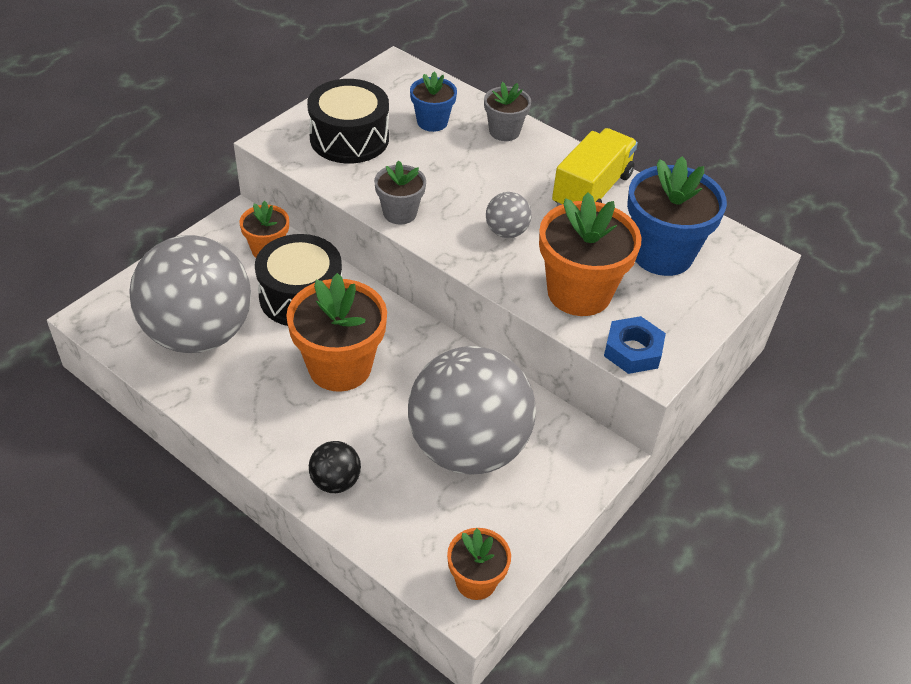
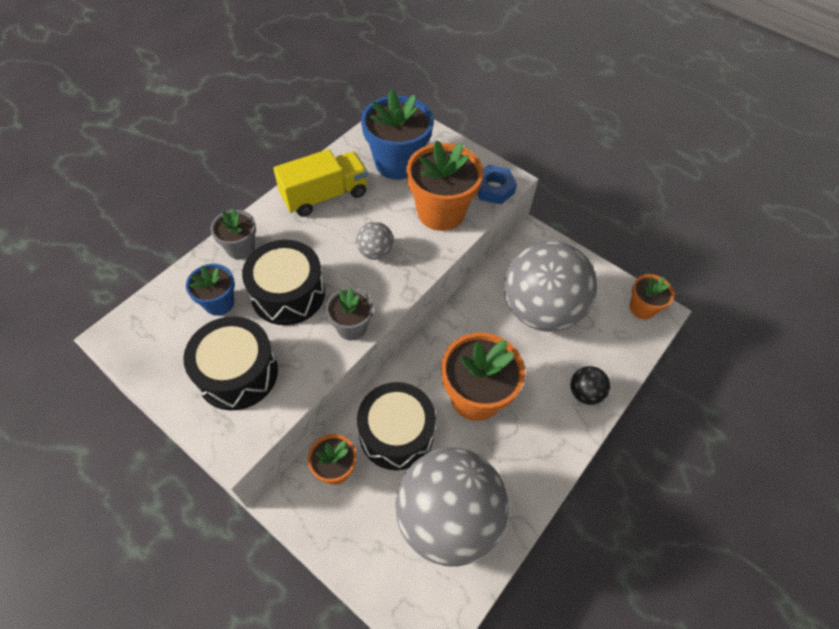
camera: 90 degrees left, 10 degrees up
yellow truck [552,128,638,206] -> yellow truck turned 120 degrees clockwise [273,149,368,217]
none -> black drum [242,240,325,325]

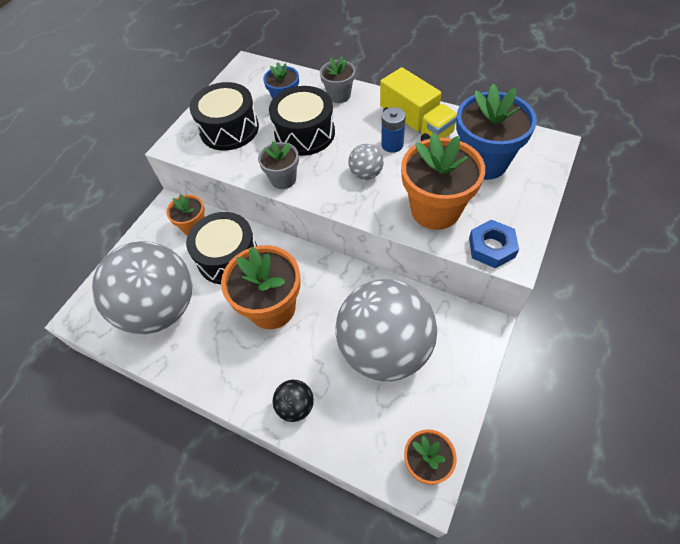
camera: 85 degrees right, 0 degrees up
none -> blue battery [381,107,406,153]

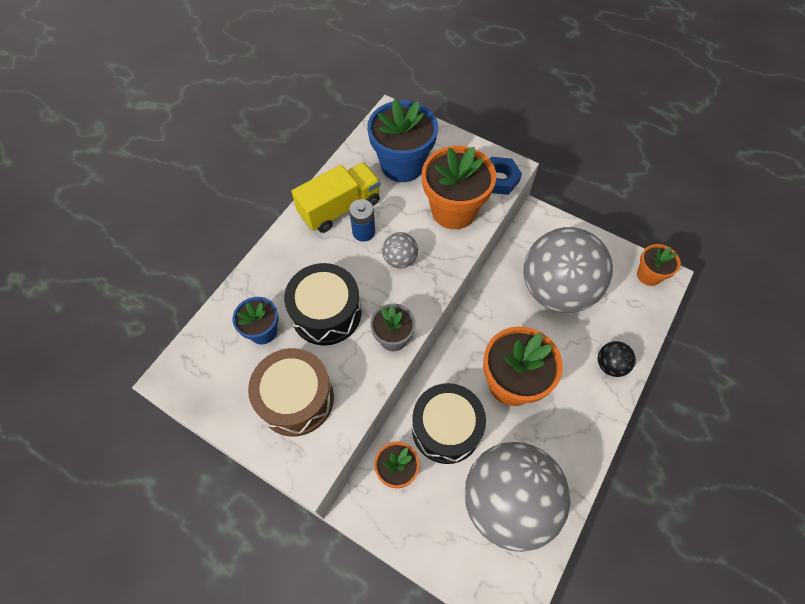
camera: 90 degrees left, 5 degrees up
black drum [189,82,259,150] -> brown drum [248,348,334,436]
grey flower pot [320,56,355,103] -> none

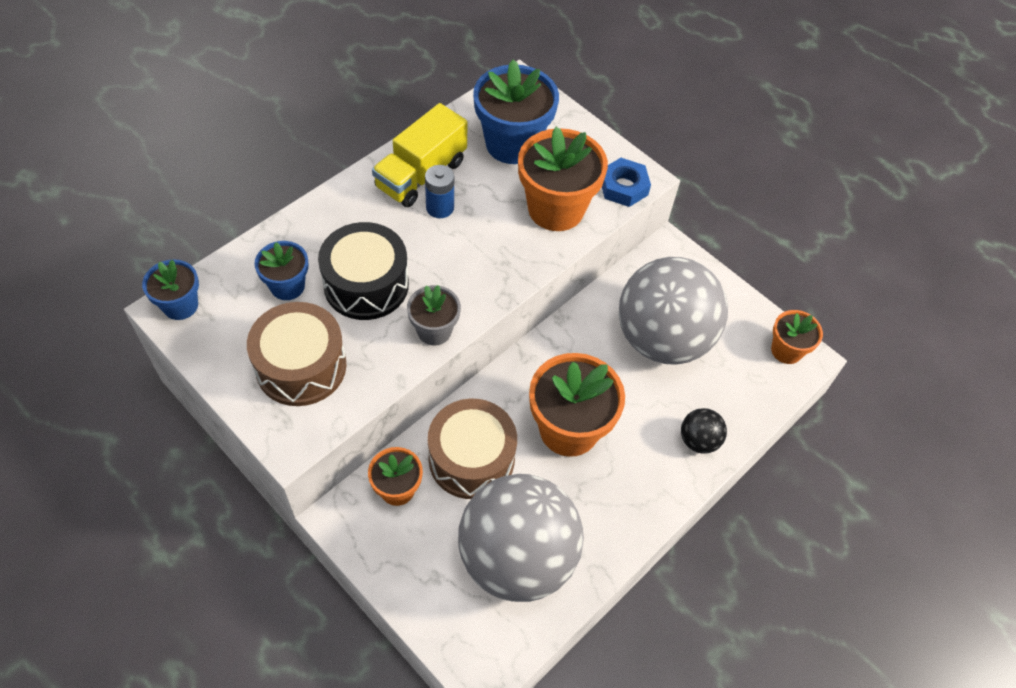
camera: 10 degrees right, 5 degrees down
yellow truck [291,162,381,233] -> yellow truck turned 150 degrees clockwise [372,103,468,207]
grey ball [382,232,418,268] -> none
black drum [412,383,486,464] -> brown drum [428,399,517,499]
none -> blue flower pot [142,259,199,320]

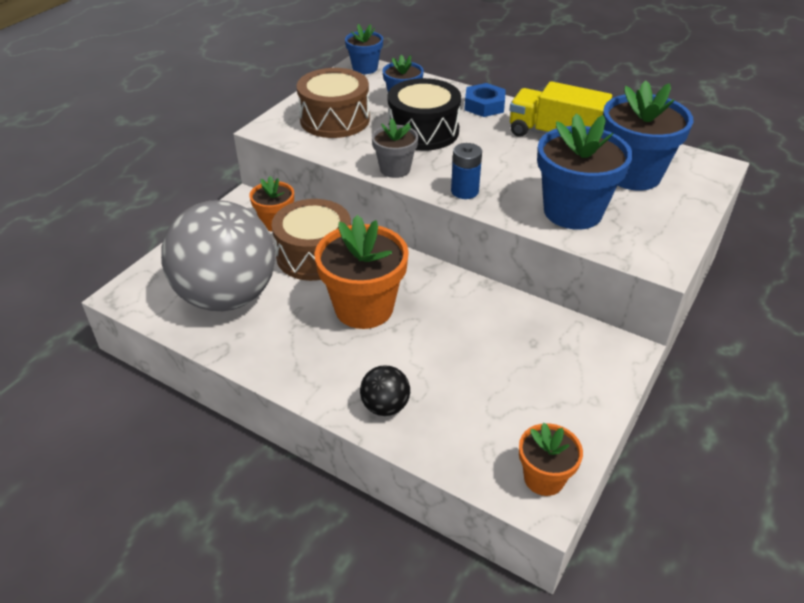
camera: 80 degrees right, 15 degrees down
blue battery [425,165,454,218] -> blue battery moved to [451,143,482,199]
orange flower pot [518,127,608,231] -> blue flower pot [537,113,633,230]
blue nut [602,158,651,207] -> blue nut moved to [464,83,506,117]
grey ball [619,257,728,365] -> none

